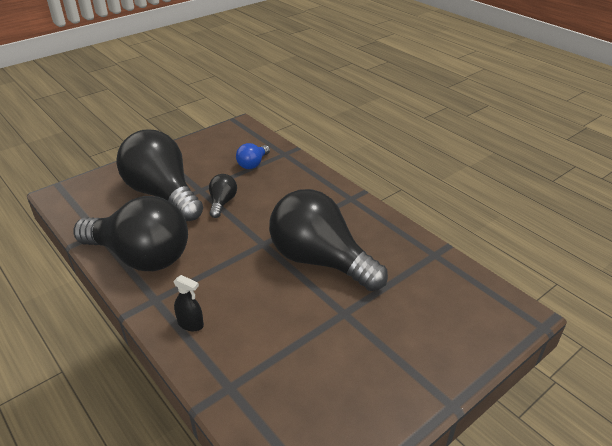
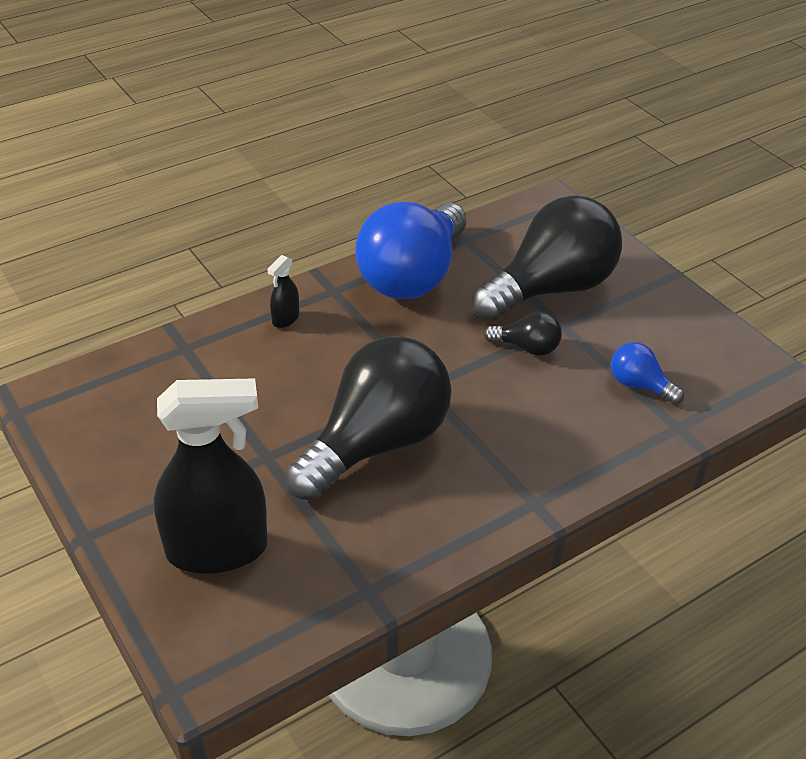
camera: 95 degrees right, 5 degrees up
black light bulb [74,196,188,271] -> blue light bulb [355,202,466,299]
none -> black spray bottle [154,378,268,574]

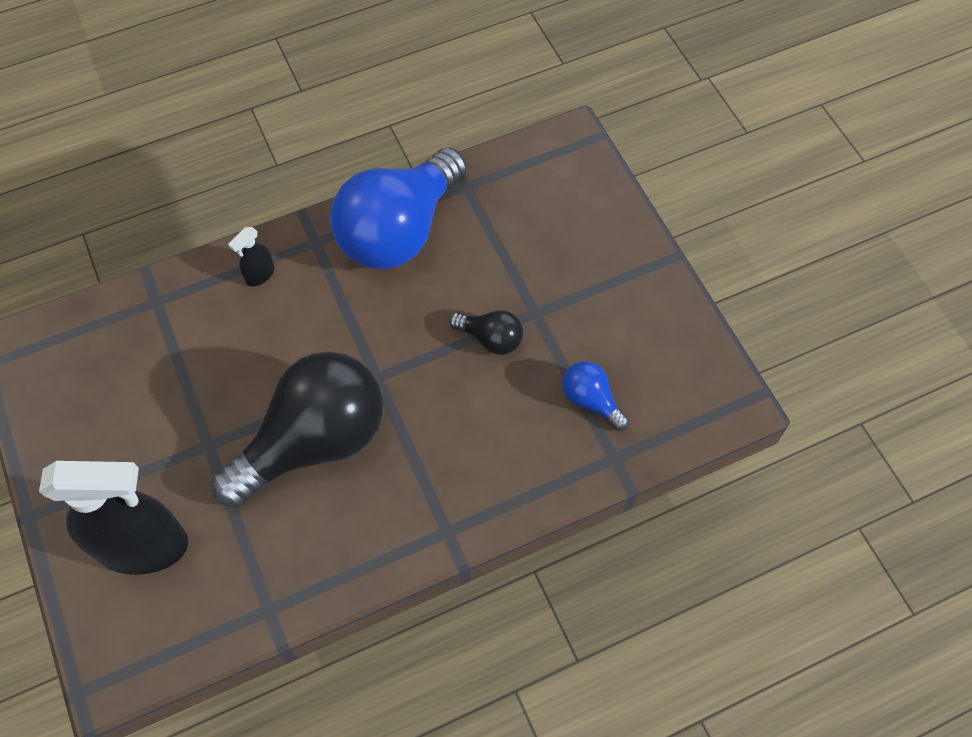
camera: 10 degrees right, 20 degrees up
black light bulb [472,196,622,321] -> none

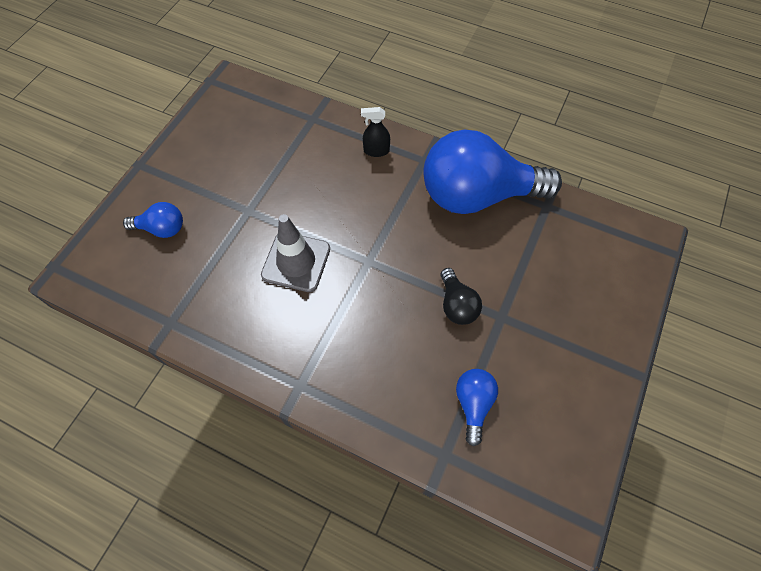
camera: 50 degrees right, 0 degrees up
black spray bottle [39,461,188,575] -> blue light bulb [123,202,183,238]
black light bulb [212,351,383,508] -> grey traffic cone [261,214,330,292]

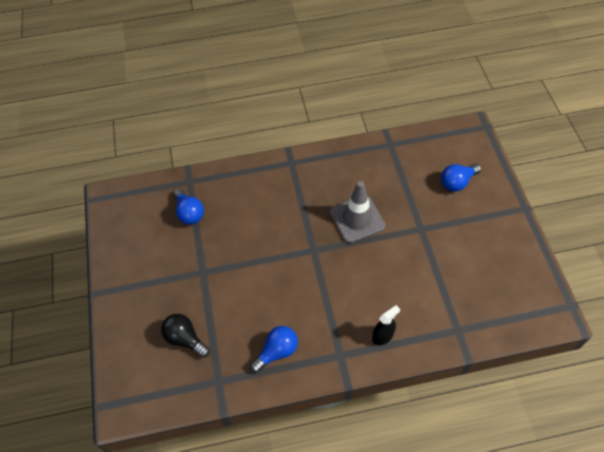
camera: 145 degrees right, 5 degrees down
blue light bulb [423,130,562,214] -> blue light bulb [250,326,298,373], size x0.44
black light bulb [441,268,482,325] -> black light bulb moved to [161,314,210,358]

